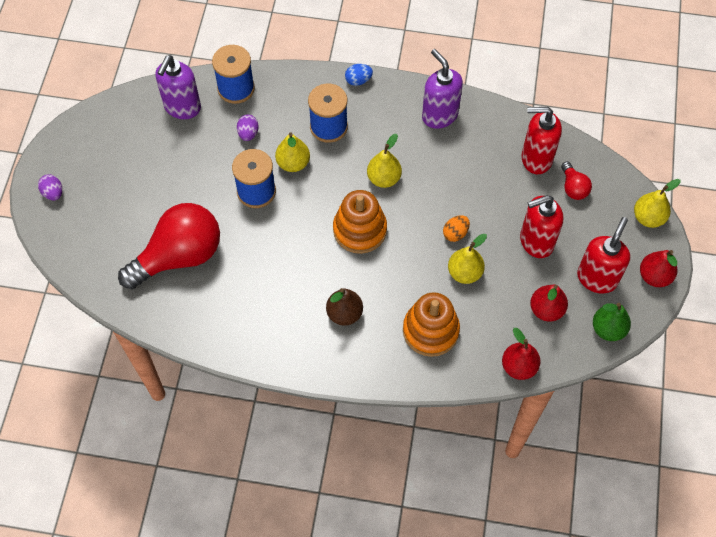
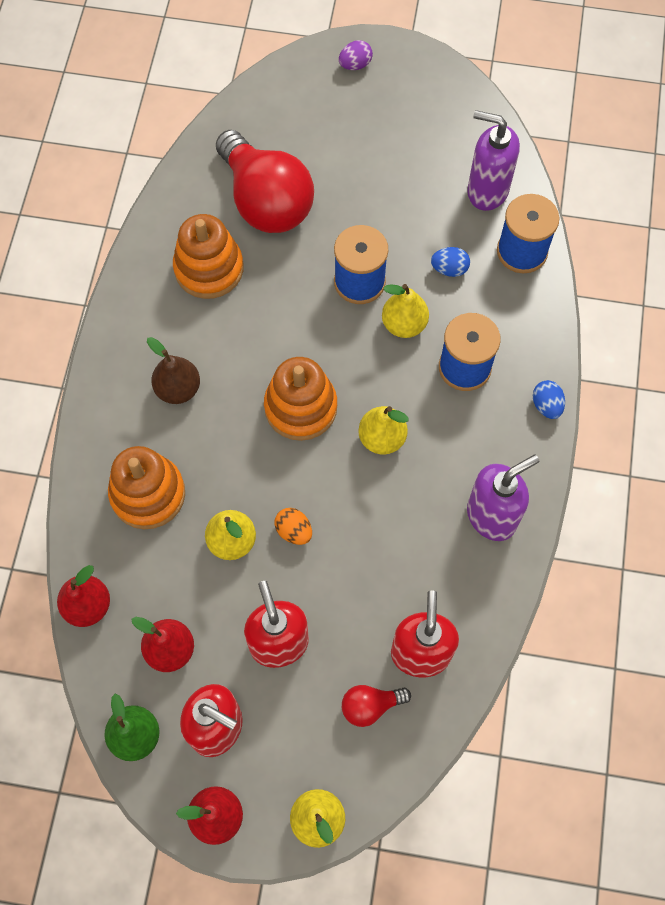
camera: 90 degrees right, 5 degrees up
purple egg [237,114,259,141] -> blue egg [431,247,470,277]
none -> orange stacking toy [173,214,244,299]

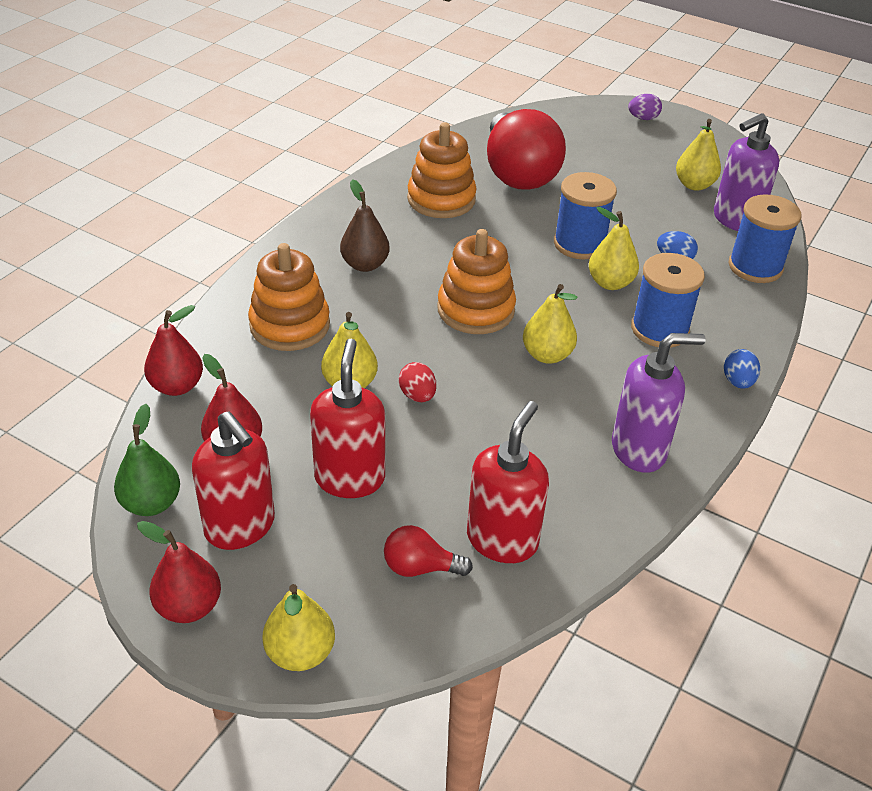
camera: 20 degrees right, 25 degrees down
orange egg [274,508,312,545] -> red egg [399,362,436,402]
purple soap dispenser [467,110,520,211] -> purple soap dispenser turned 75 degrees counterclockwise [714,113,780,231]
none -> yellow pear [676,119,721,191]

